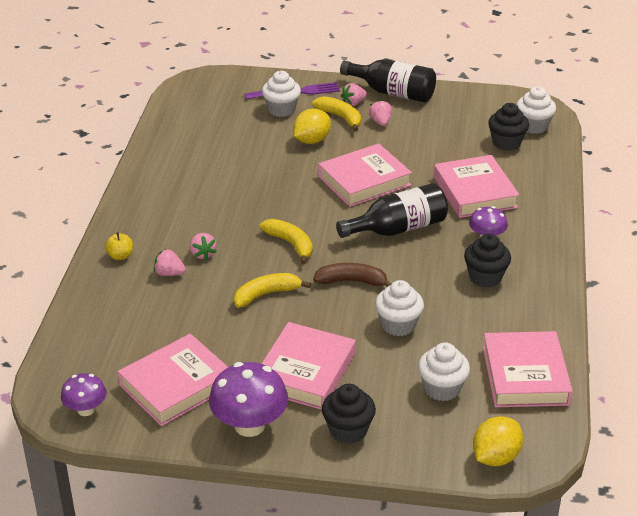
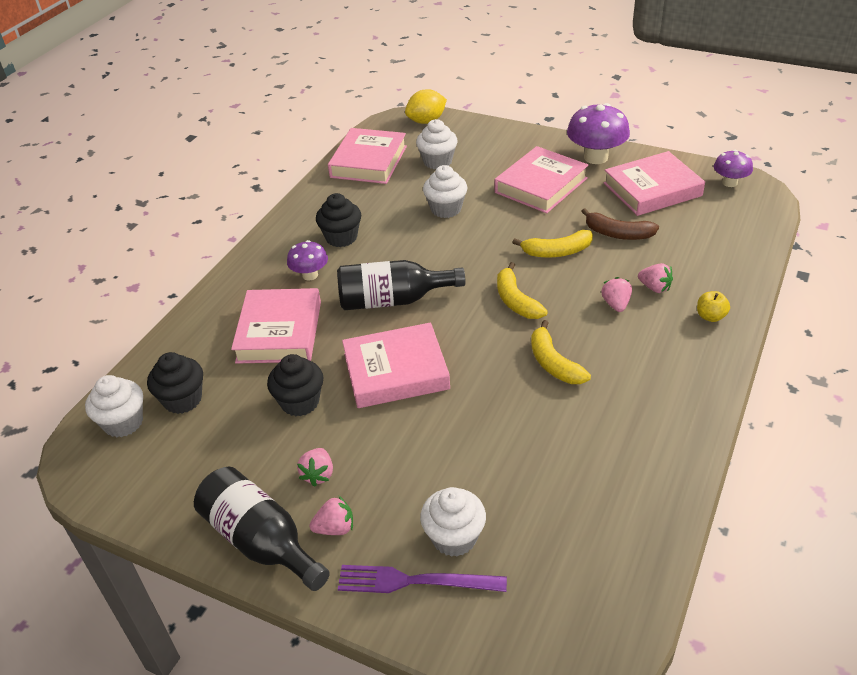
camera: 160 degrees left, 5 degrees up
yellow lemon [293,109,331,144] -> none
yellow banana [312,96,361,132] -> yellow banana moved to [531,320,591,384]
brown banana [313,263,391,287] -> brown banana moved to [581,208,659,240]
black cupcake [322,384,376,444] -> black cupcake moved to [267,354,323,416]

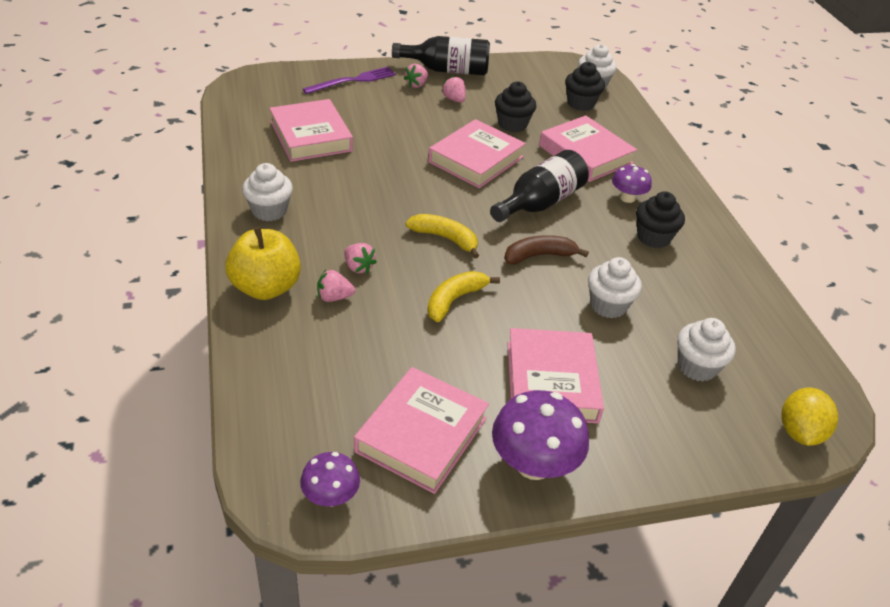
camera: 135 degrees right, 0 degrees up
pink book [328,128,407,184] -> pink book moved to [269,99,353,162]
white cupcake [420,487,486,557] -> white cupcake moved to [242,163,293,221]
yellow banana [531,320,591,384] -> none
brown banana [581,208,659,240] -> brown banana moved to [504,235,589,265]
yellow apple [697,291,730,322] -> yellow apple [225,226,301,300], size x2.18

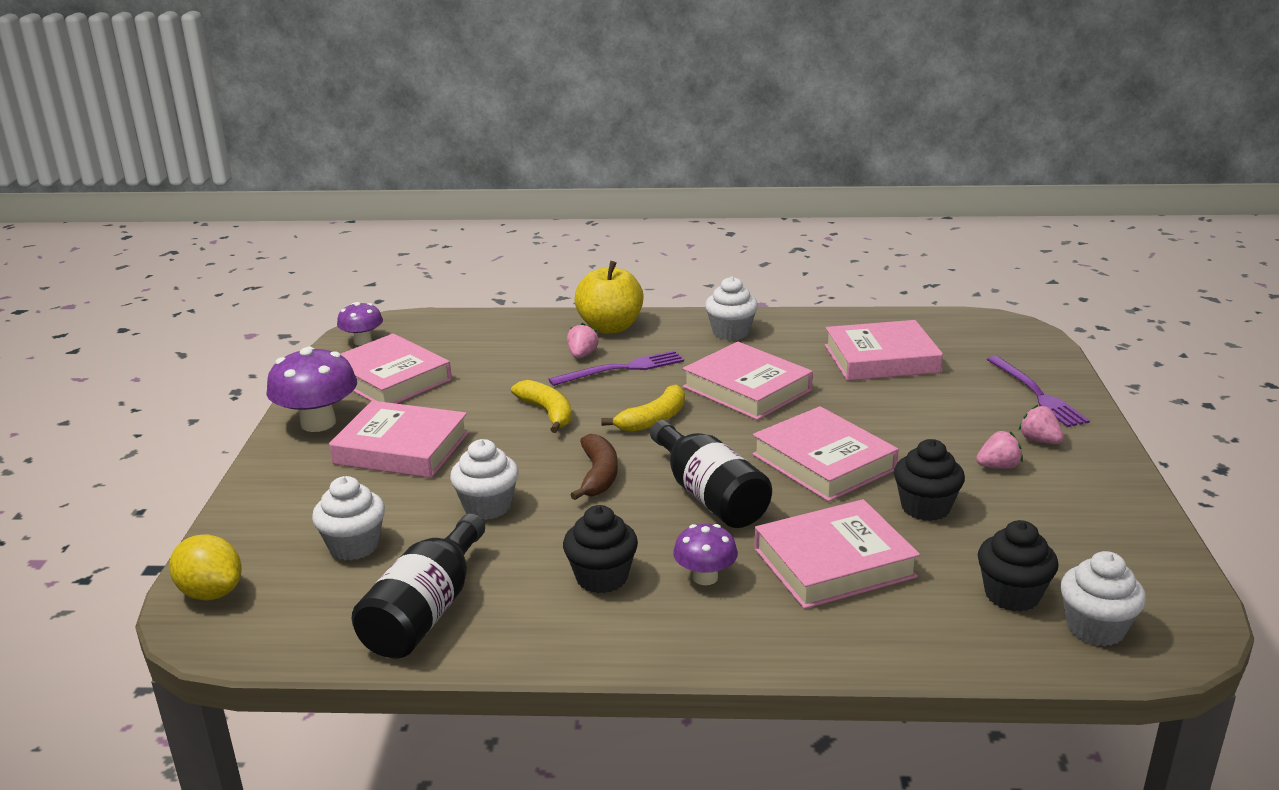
camera: 110 degrees right, 15 degrees down
pink strawberry [344,243,377,273] -> purple fork [549,350,684,386]
black bottle [392,36,490,75] -> black bottle moved to [352,514,485,659]
none -> pink book [683,342,813,420]

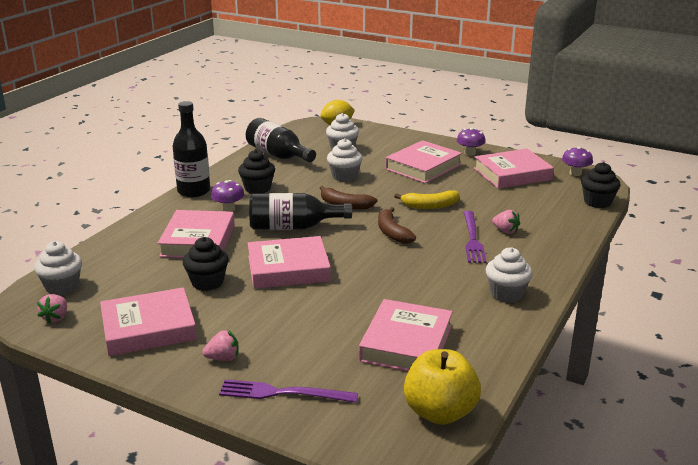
camera: 115 degrees right, 0 degrees up
purple mushroom [266,346,357,432] -> purple mushroom [456,128,486,156], size x0.59
yellow apple [574,261,643,334] -> yellow apple moved to [404,349,481,425]
yellow banana [601,384,685,432] -> brown banana [378,207,416,244]
pink book [683,342,813,420] -> pink book moved to [100,287,197,356]
pink strawberry [976,431,1023,469] -> pink strawberry moved to [37,294,67,324]
black cupcake [978,520,1058,612] -> black cupcake moved to [581,162,620,208]
none -> black bottle [172,101,210,197]

